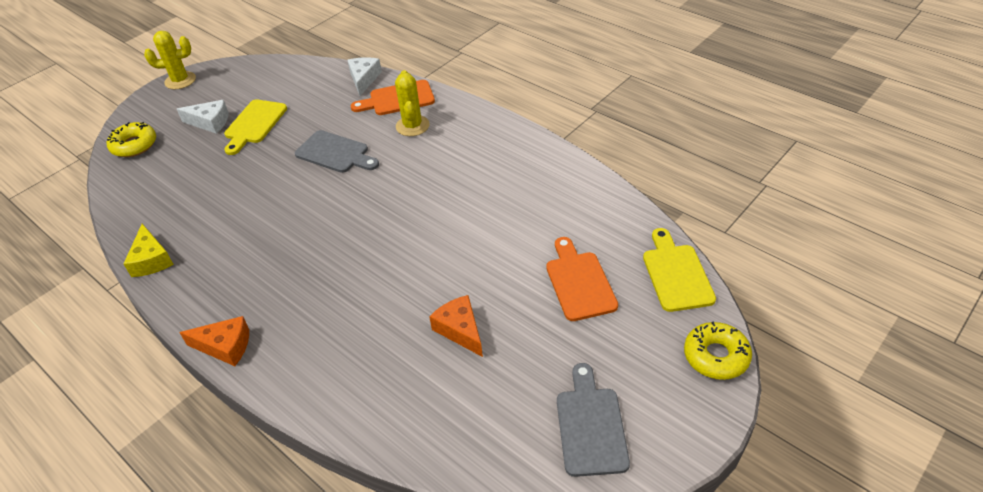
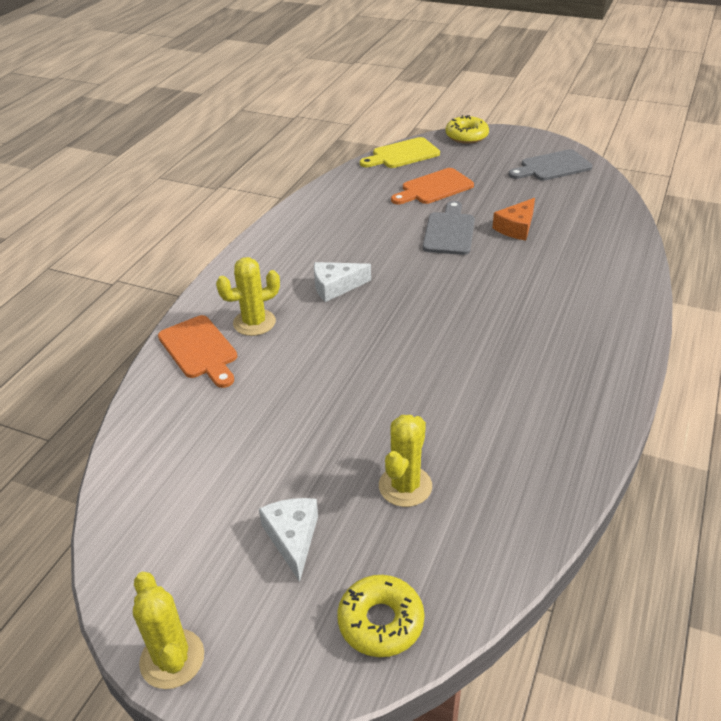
camera: 110 degrees left, 5 degrees down
yellow cheese [124,224,174,277] -> none
orange cheese [179,316,249,366] -> none
yellow cutting board [224,99,287,155] -> none
grey cutting board [295,130,379,173] -> grey cutting board moved to [423,201,475,255]
white cheese [347,57,382,96] -> white cheese moved to [314,262,371,302]
none -> yellow cactus [379,415,432,507]

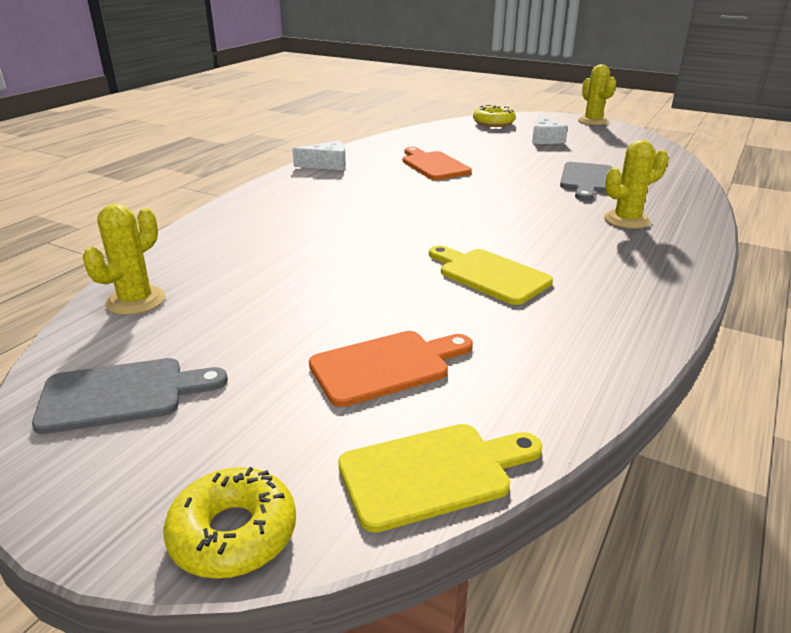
camera: 175 degrees left, 10 degrees down
orange cutting board [158,315,237,388] -> orange cutting board moved to [403,147,472,180]
white cheese [314,262,371,302] -> white cheese moved to [292,141,346,170]
yellow cactus [379,415,432,507] -> yellow cactus moved to [83,204,165,315]
grey cutting board [423,201,475,255] -> grey cutting board moved to [560,162,613,200]
orange cheese [492,198,535,240] -> none
none -> yellow cutting board [429,245,553,305]

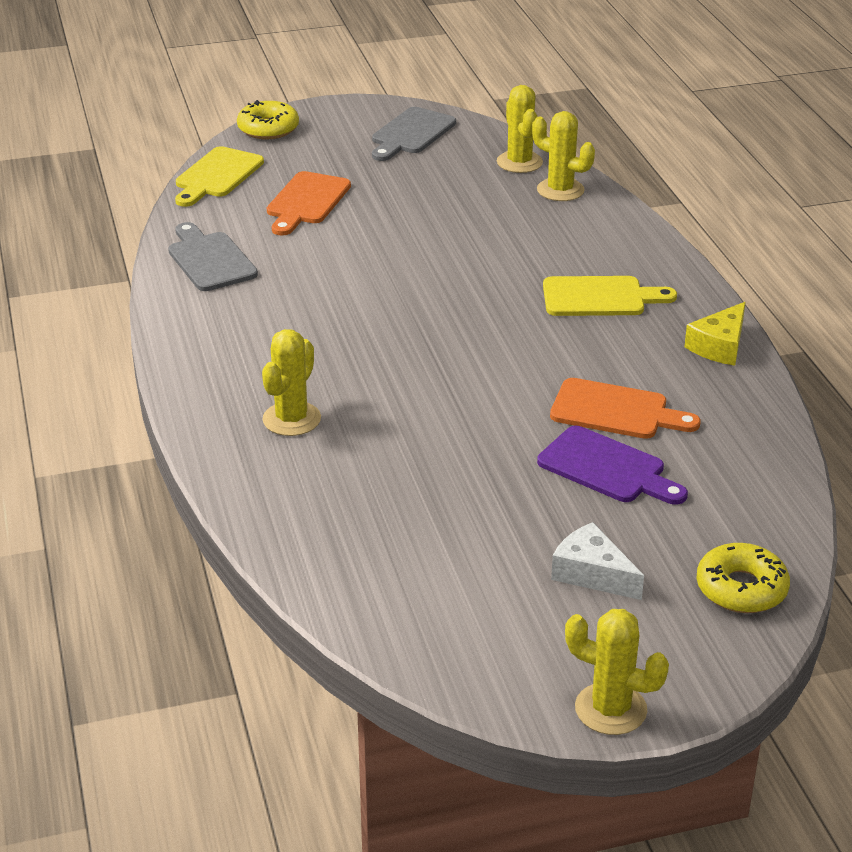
camera: 135 degrees right, 5 degrees up
white cheese [292,141,346,170] -> yellow cheese [684,302,746,366]
yellow cutting board [429,245,553,305] -> yellow cutting board moved to [543,276,677,316]
grey cutting board [560,162,613,200] -> grey cutting board moved to [168,222,258,291]
none -> yellow cactus [532,111,595,201]
none -> purple cutting board [537,426,688,505]

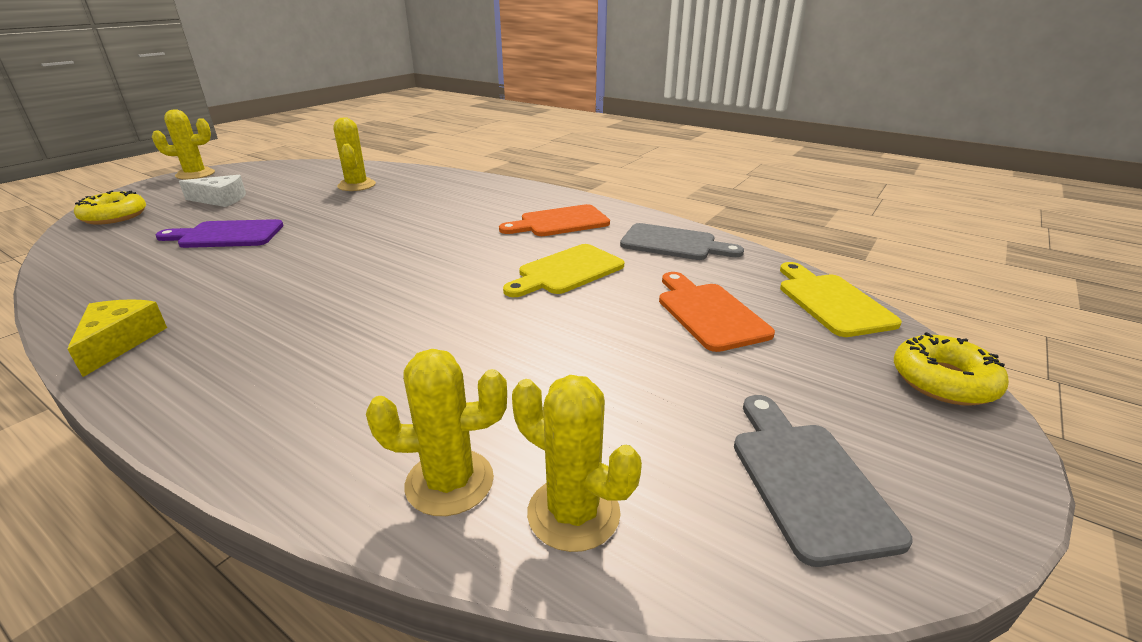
camera: 140 degrees right, 5 degrees down
yellow cactus [262,329,321,436] -> yellow cactus moved to [333,117,376,191]
yellow cutting board [543,276,677,316] -> yellow cutting board moved to [503,244,624,297]
orange cutting board [550,378,701,439] -> orange cutting board moved to [499,204,610,236]

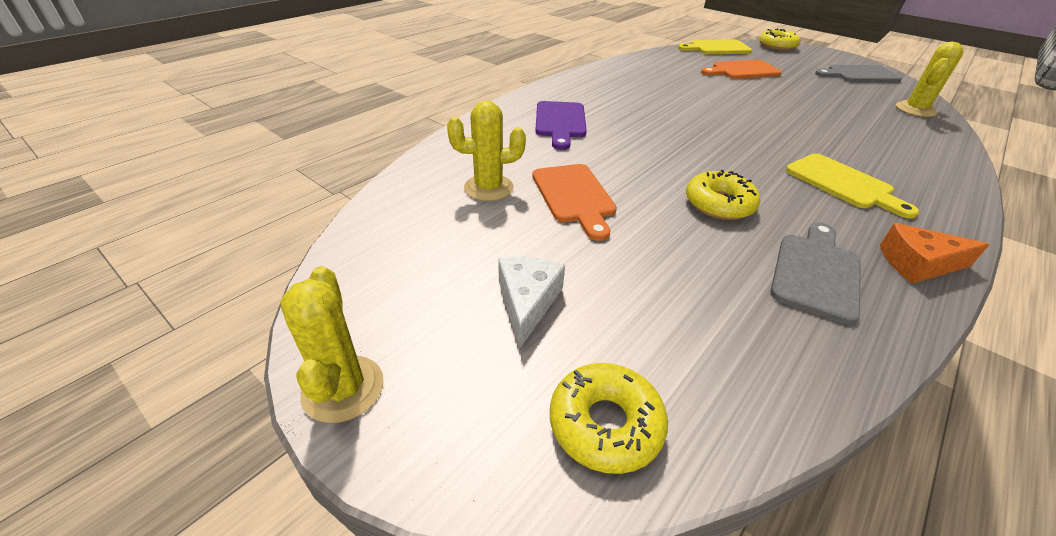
camera: 85 degrees left, 10 degrees up
yellow cheese [68,299,167,377] -> orange cheese [880,223,990,284]
purple cutting board [156,219,283,248] -> purple cutting board moved to [535,101,587,150]
yellow cactus [366,349,507,516] -> none
orange cutting board [499,204,610,236] -> orange cutting board moved to [532,164,617,241]
yellow cutting board [503,244,624,297] -> yellow cutting board moved to [786,153,919,219]
grey cutting board [620,223,744,260] -> grey cutting board moved to [770,222,861,324]
none -> yellow donut [686,170,761,220]

